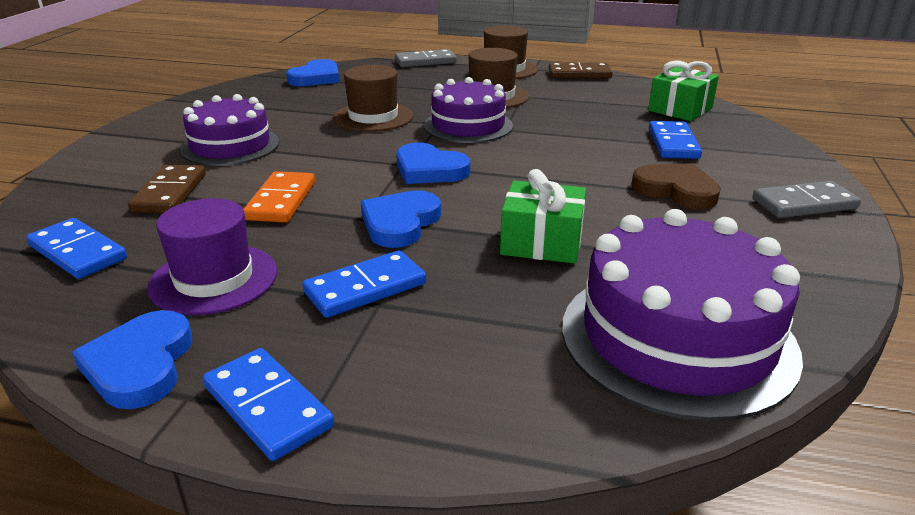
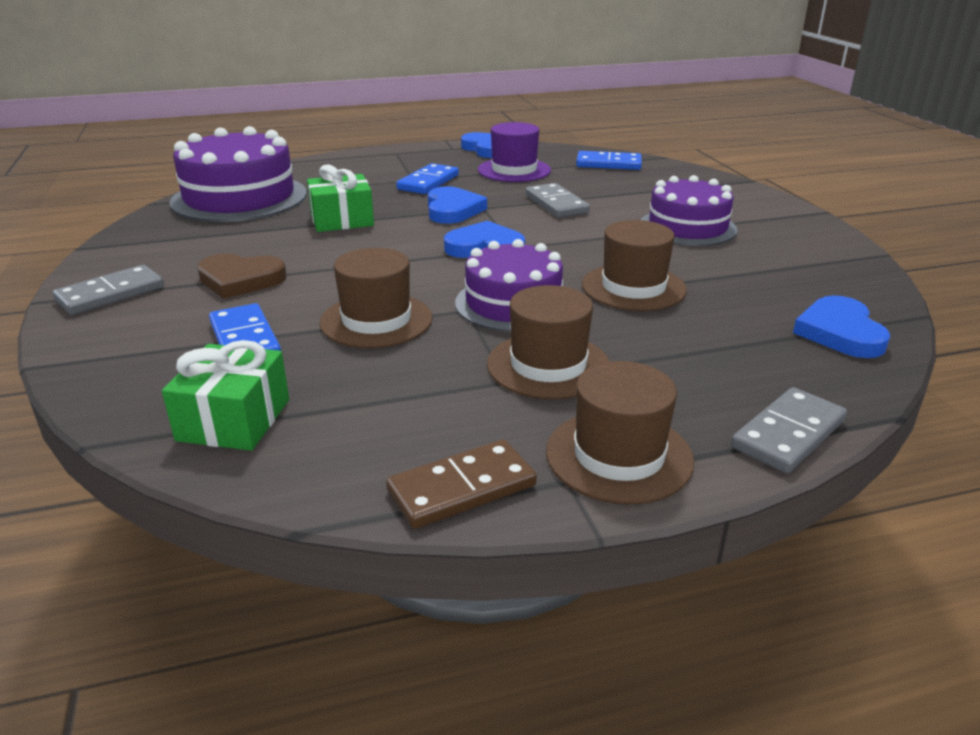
camera: 150 degrees right, 0 degrees up
brown domino [128,165,206,213] -> none
blue domino [203,348,334,461] -> none
orange domino [243,171,315,223] -> grey domino [526,183,590,218]
none -> brown hat [320,248,433,348]

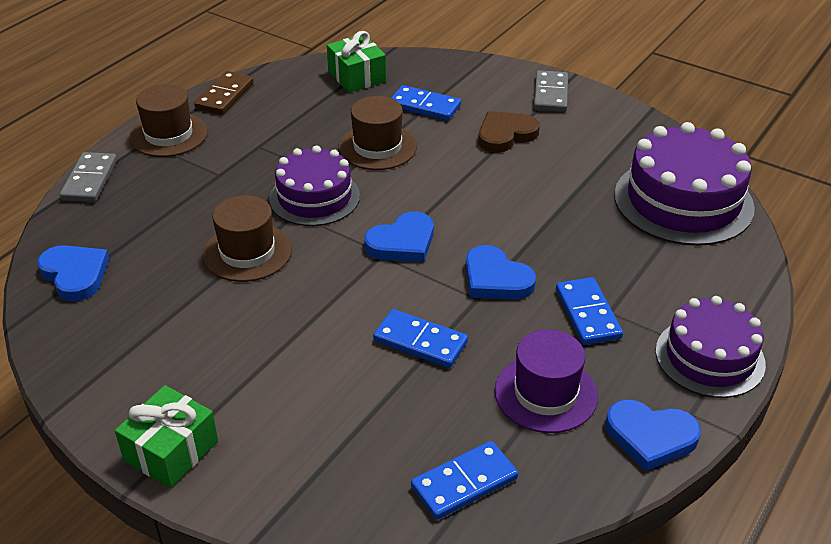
camera: 140 degrees right, 10 degrees up
green gift [307,164,374,232] -> green gift moved to [115,385,218,488]
brown hat [487,285,610,399] -> none
grey domino [526,183,590,218] -> blue domino [373,309,468,368]
purple cake [641,175,737,246] -> purple cake moved to [656,296,766,398]

